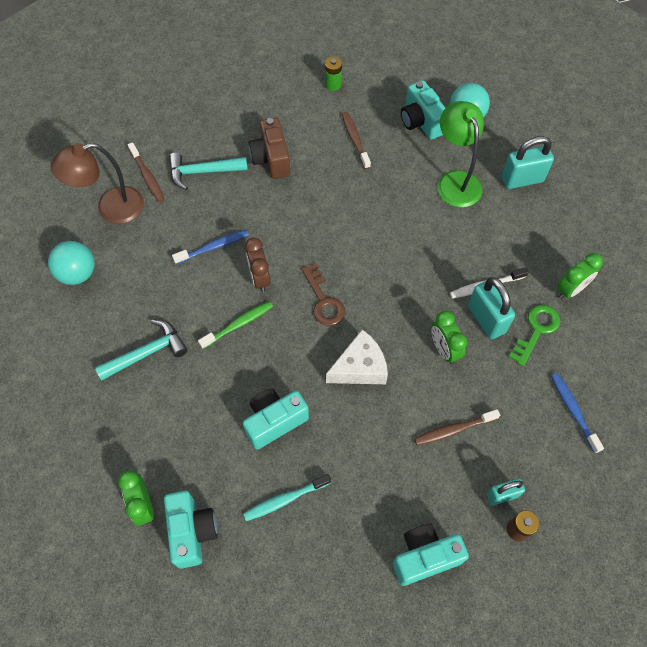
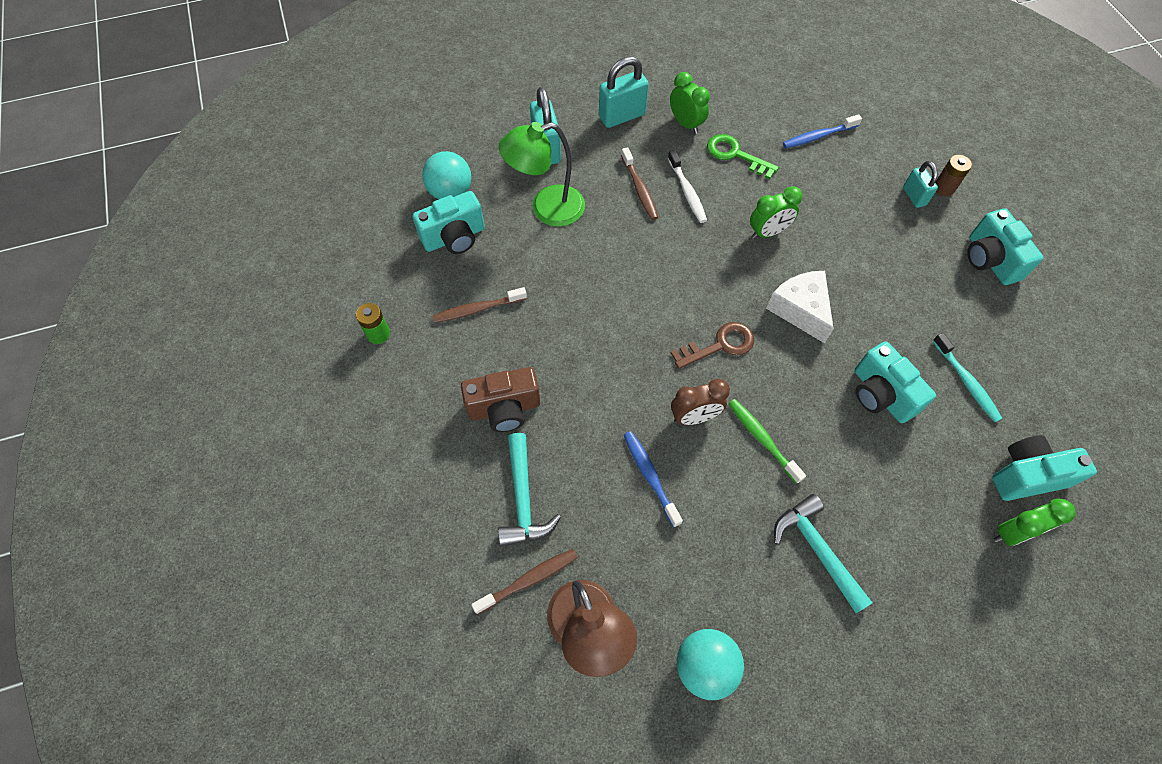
camera: 90 degrees left, 0 degrees up
brown toothbrush [414,409,500,446] -> brown toothbrush moved to [621,147,658,220]
turquoise padlock [468,277,515,339] -> turquoise padlock moved to [599,56,649,128]

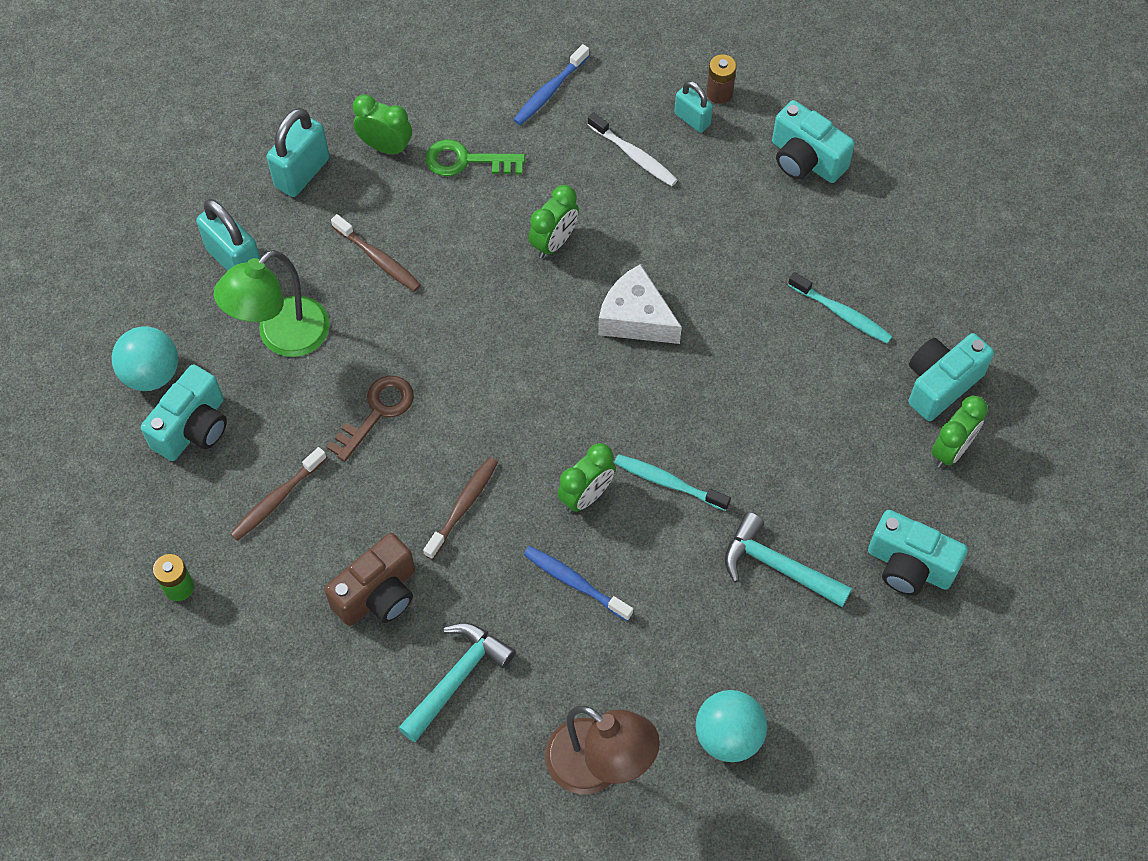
camera: 30 degrees left, 0 degrees up
brown toothbrush [471,549,578,615] -> brown toothbrush moved to [423,457,498,560]
turquoise hammer [498,433,561,547] -> turquoise hammer turned 105 degrees counterclockwise [398,623,516,742]
white toothbrush [668,150,707,223] -> white toothbrush moved to [588,112,678,186]
brown key [671,322,754,369] -> brown key moved to [327,376,414,462]
brown clock [671,379,730,425] -> green clock [557,443,616,513]
green toothbrush [728,399,806,484] -> turquoise toothbrush [614,454,731,511]
turquoise camera [855,341,936,423] -> turquoise camera moved to [868,510,968,596]

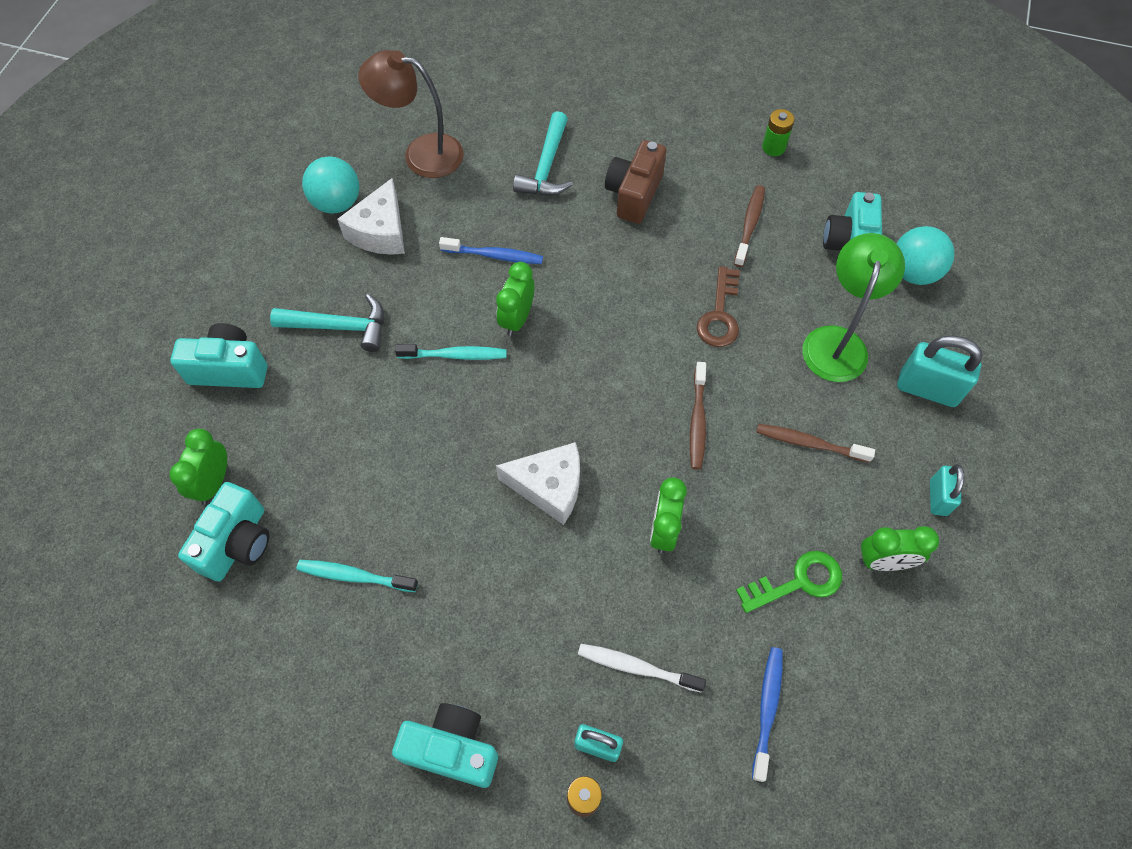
camera: 155 degrees right, 0 degrees up
turquoise padlock [266,108,330,197] -> turquoise padlock [930,464,964,516], size x0.61
brown toothbrush [423,457,498,560] -> brown toothbrush moved to [690,362,706,469]
none -> white cheese [337,178,405,255]

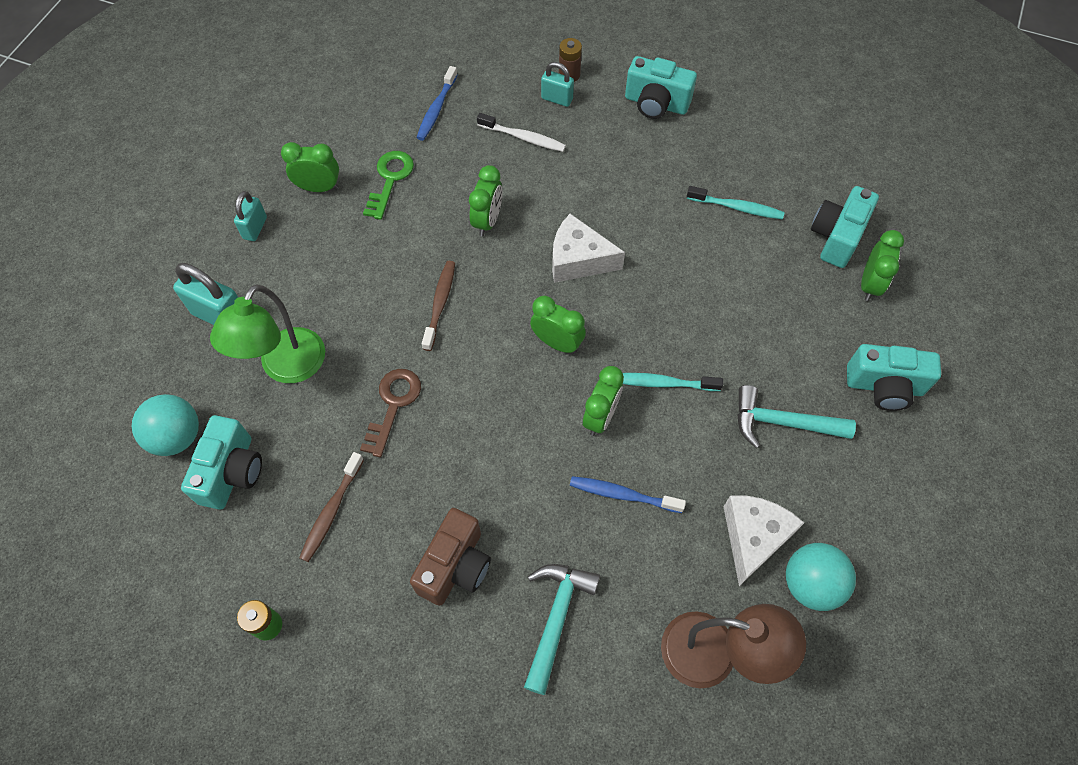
camera: 175 degrees left, 0 degrees up
green key [736,551,842,613] -> green key turned 120 degrees clockwise [363,151,414,220]
brown toothbrush [756,424,875,463] -> none
none -> green clock [530,296,586,354]

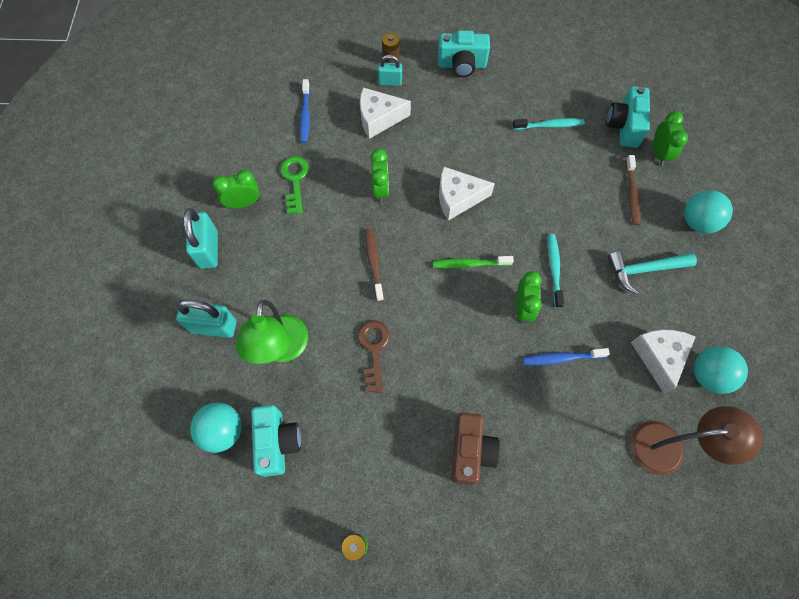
camera: 20 degrees left, 5 degrees up
turquoise padlock [234,191,267,241] -> turquoise padlock [183,208,218,269], size x1.63
brown toothbrush [299,452,364,562] -> brown toothbrush moved to [626,155,640,225]
white toothbrush [477,113,566,152] -> white cheese [360,87,411,139]
turquoise hammer [524,564,600,695] -> none
green clock [530,296,586,354] -> green toothbrush [433,256,514,269]
turquoise toothbrush [623,373,723,391] -> turquoise toothbrush turned 105 degrees clockwise [548,234,564,308]
turquoise camera [847,344,941,411] -> turquoise ball [684,190,733,234]

